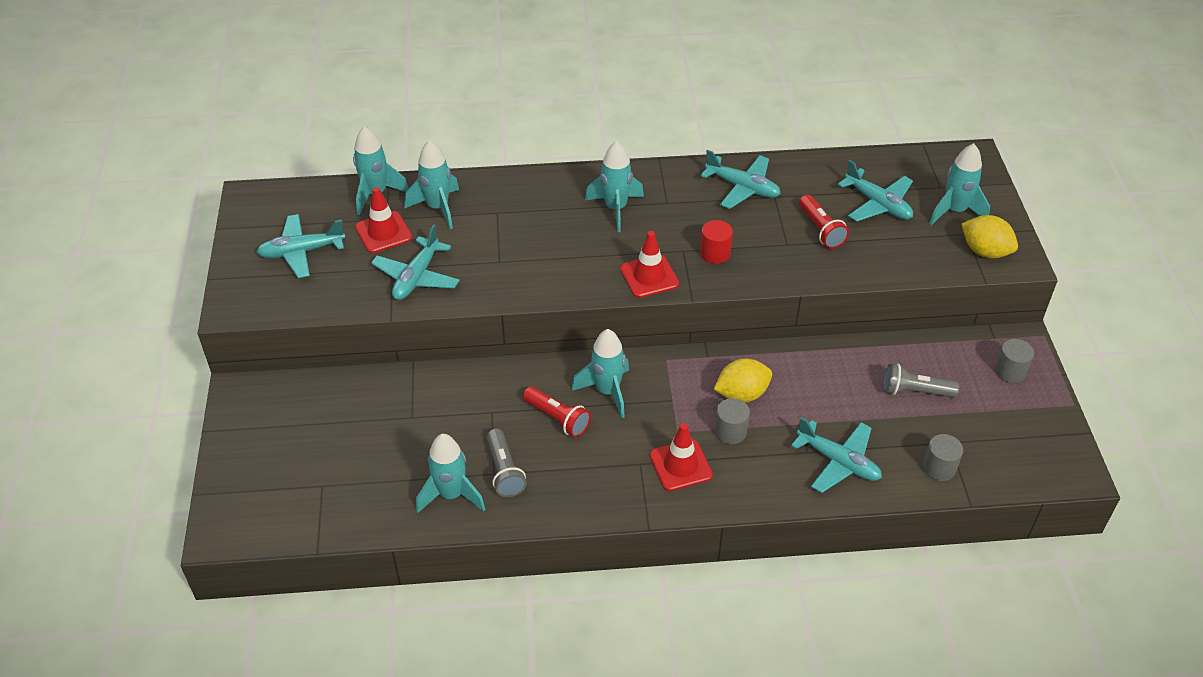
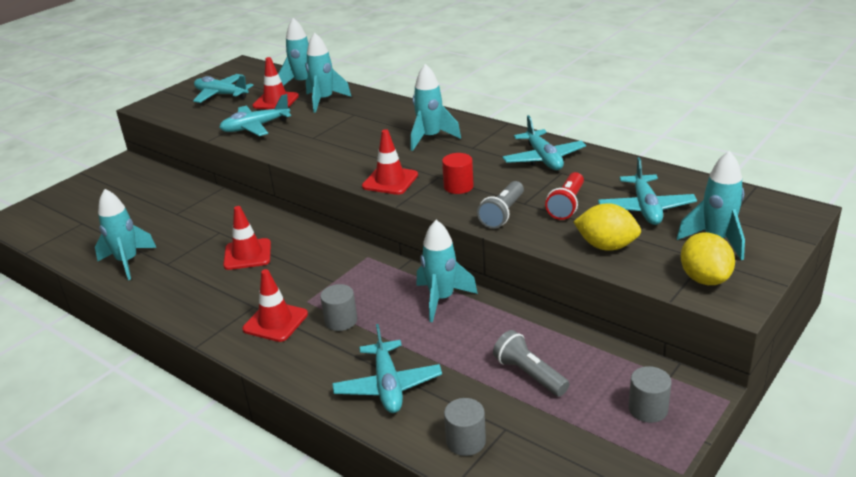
camera: 45 degrees right, 15 degrees down
grey flashlight [487,429,527,497] -> grey flashlight moved to [477,181,524,229]
red flashlight [523,387,591,438] -> red traffic cone [223,206,271,270]
turquoise rocket [571,329,629,418] -> turquoise rocket moved to [417,220,478,322]
yellow lemon [714,358,772,403] -> yellow lemon moved to [573,203,641,251]

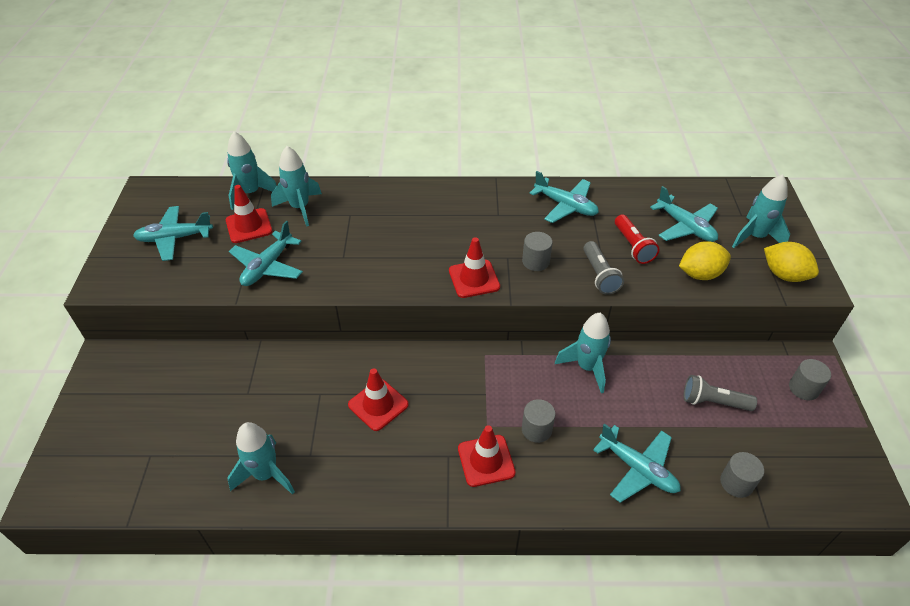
camera: 40 degrees left, 15 degrees up
turquoise rocket [411,64,461,151] -> none
red cylinder [442,153,474,194] -> grey cylinder [522,232,553,271]

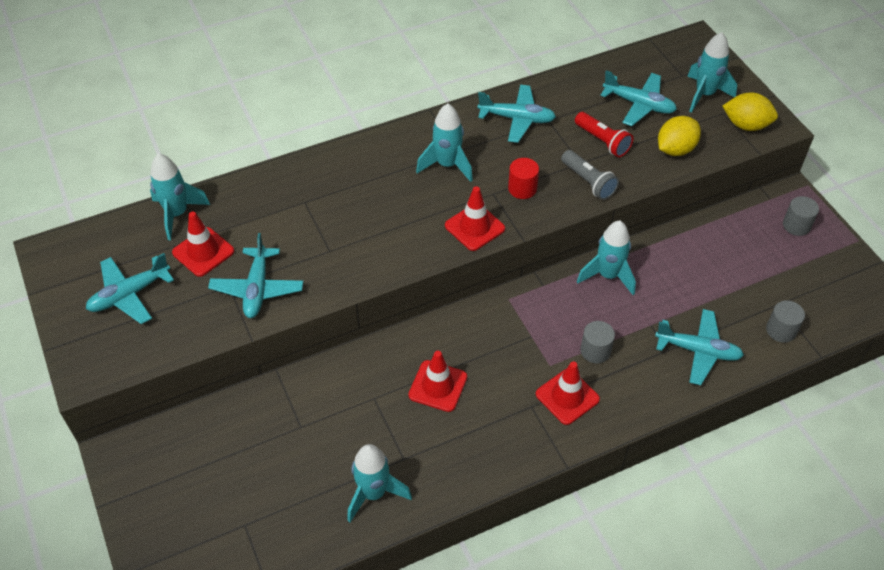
camera: 25 degrees left, 5 degrees up
turquoise rocket [271,146,322,227] -> turquoise rocket moved to [416,103,473,182]
grey cylinder [522,232,553,271] -> red cylinder [508,158,539,199]
grey flashlight [684,375,757,411] -> none

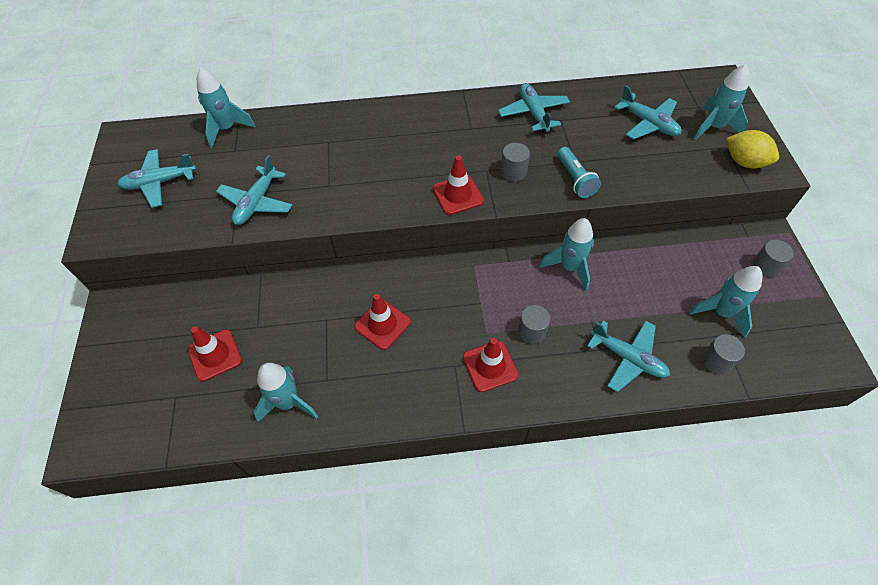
camera: 20 degrees right, 5 degrees up
red traffic cone [172,211,234,277] -> red traffic cone moved to [188,327,242,382]
turquoise rocket [416,103,473,182] -> turquoise rocket moved to [689,266,763,338]
turquoise plane [478,85,556,143] -> turquoise plane turned 135 degrees counterclockwise [498,83,570,133]
red cylinder [508,158,539,199] -> grey cylinder [501,143,530,181]
grey flashlight [561,150,619,200] -> turquoise flashlight [557,147,601,198]
red flashlight [575,112,633,157] -> none
yellow lemon [658,116,701,156] -> none

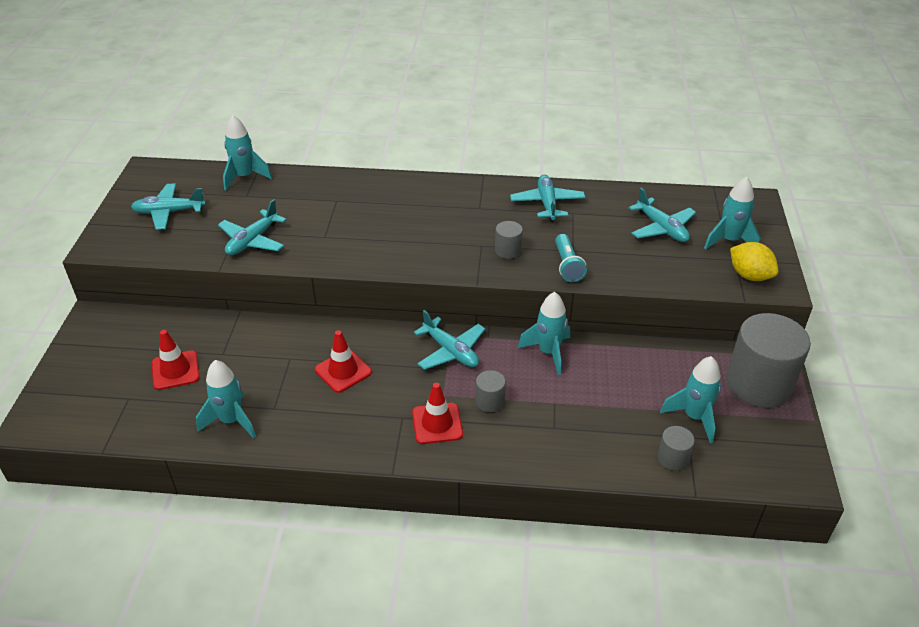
camera: 10 degrees right, 15 degrees down
red traffic cone [432,155,484,215] -> none
turquoise plane [587,321,670,392] -> turquoise plane moved to [414,310,485,370]
grey cylinder [752,240,794,277] -> grey cylinder [726,313,811,408], size x2.26

